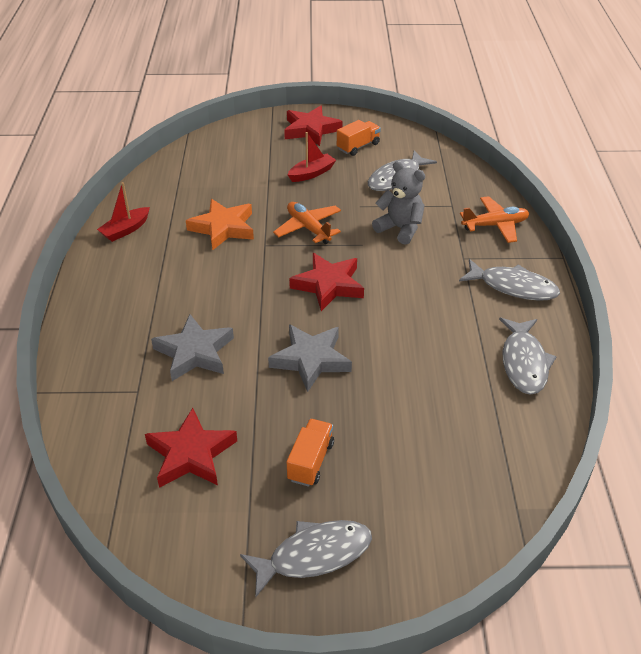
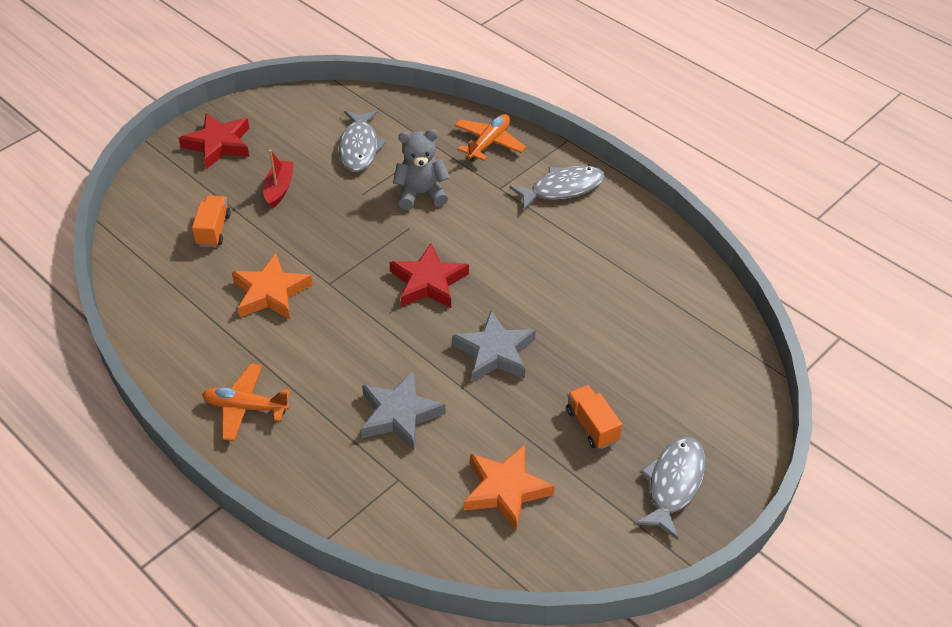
camera: 45 degrees left, 5 degrees up
red boat [97,182,150,242] -> none
red star [145,408,237,488] -> orange star [463,445,555,531]
orange plane [273,202,341,244] -> orange plane moved to [202,363,291,441]
orange truck [337,120,381,156] -> orange truck moved to [192,195,231,247]
grey fish [499,318,557,395] -> none

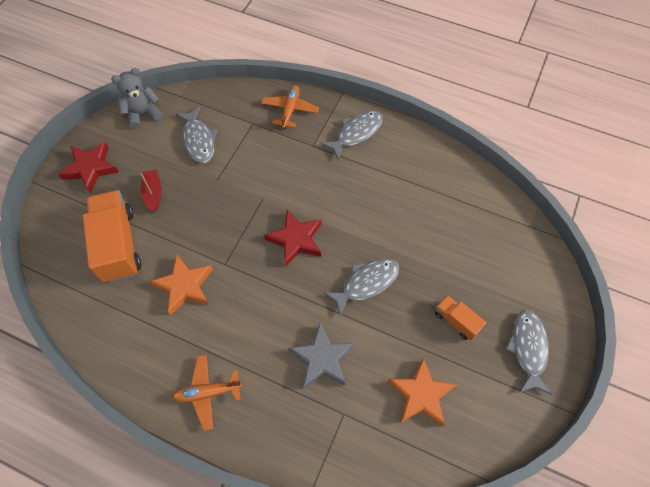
camera: 20 degrees left, 15 degrees up
orange truck [192,195,231,247] -> orange truck [83,190,141,283], size x1.98
grey teddy bear [393,129,450,210] -> grey teddy bear moved to [111,68,163,129]
grey star [452,310,536,382] -> grey fish [324,259,399,316]

